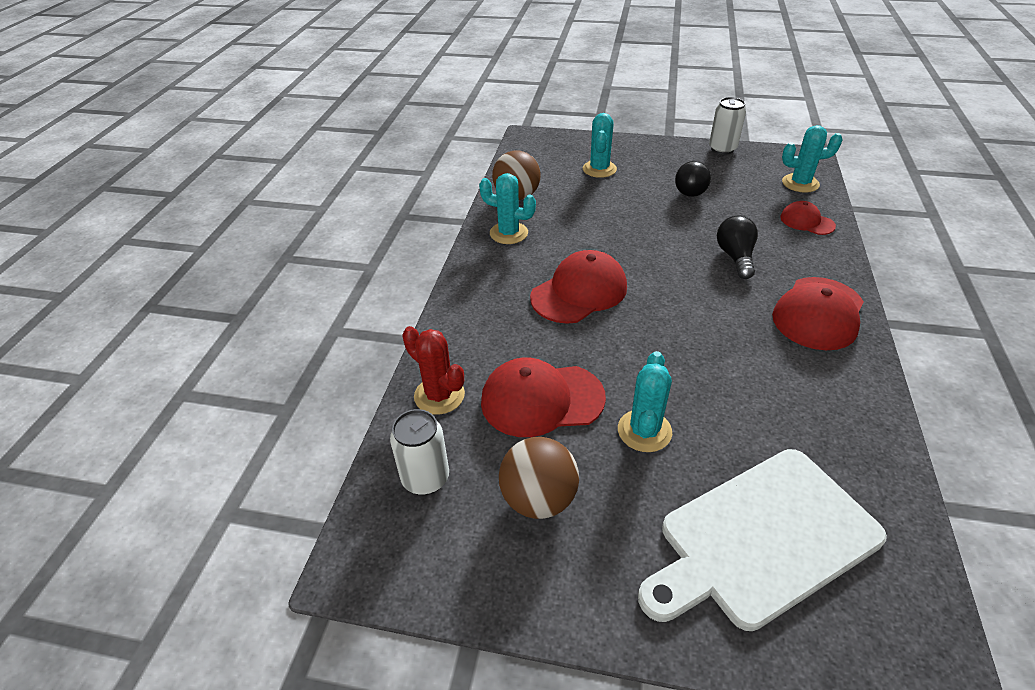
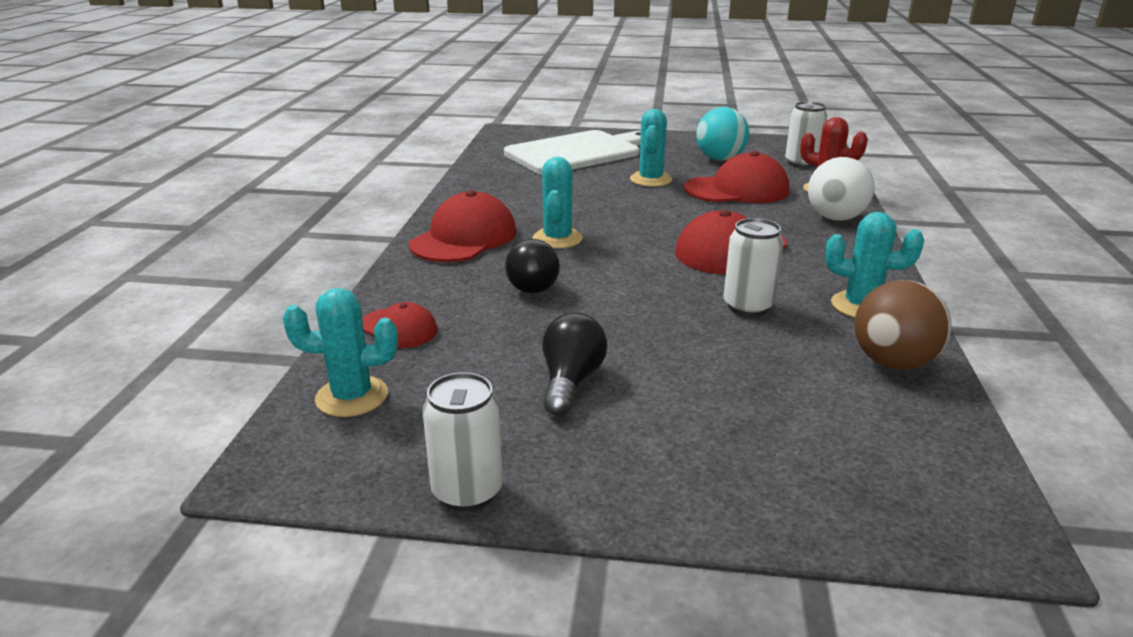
camera: 175 degrees right, 15 degrees down
brown ball [499,437,579,519] -> turquoise ball [696,107,749,161]
turquoise cactus [583,113,617,178] -> turquoise cactus moved to [533,157,583,249]
none -> white can [723,218,783,316]
none -> white ball [808,157,875,221]

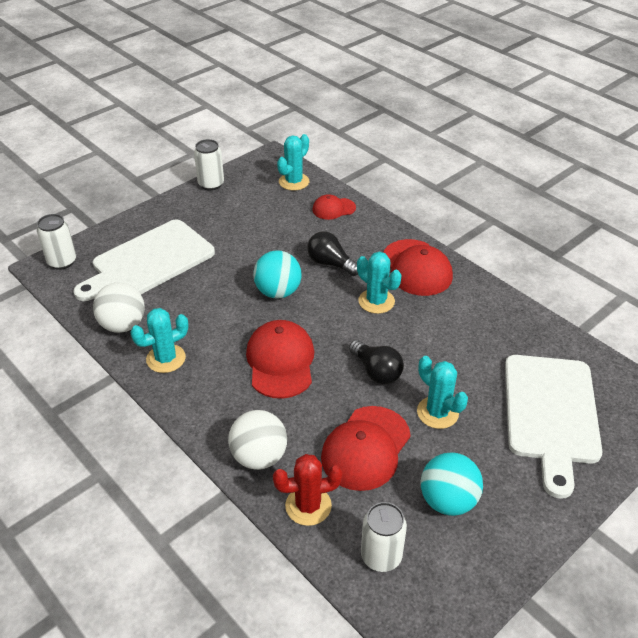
camera: 130 degrees right, 15 degrees up
black light bulb [542,312,608,416] -> black light bulb moved to [349,340,404,384]
white can [723,218,783,316] -> white can moved to [37,214,76,270]
brown ball [855,280,951,370] -> white ball [93,282,145,333]
none -> white cutting board [73,219,215,301]
none -> turquoise ball [253,250,302,299]

